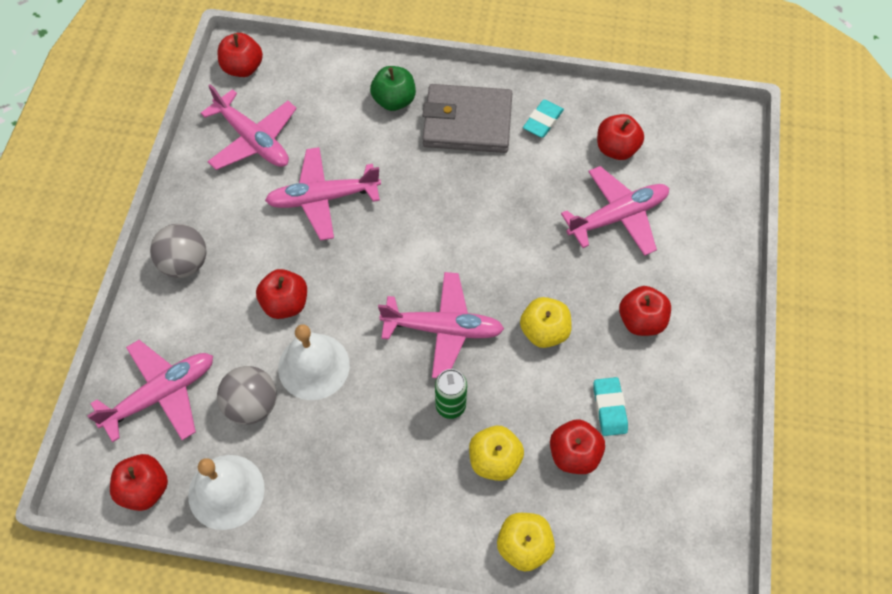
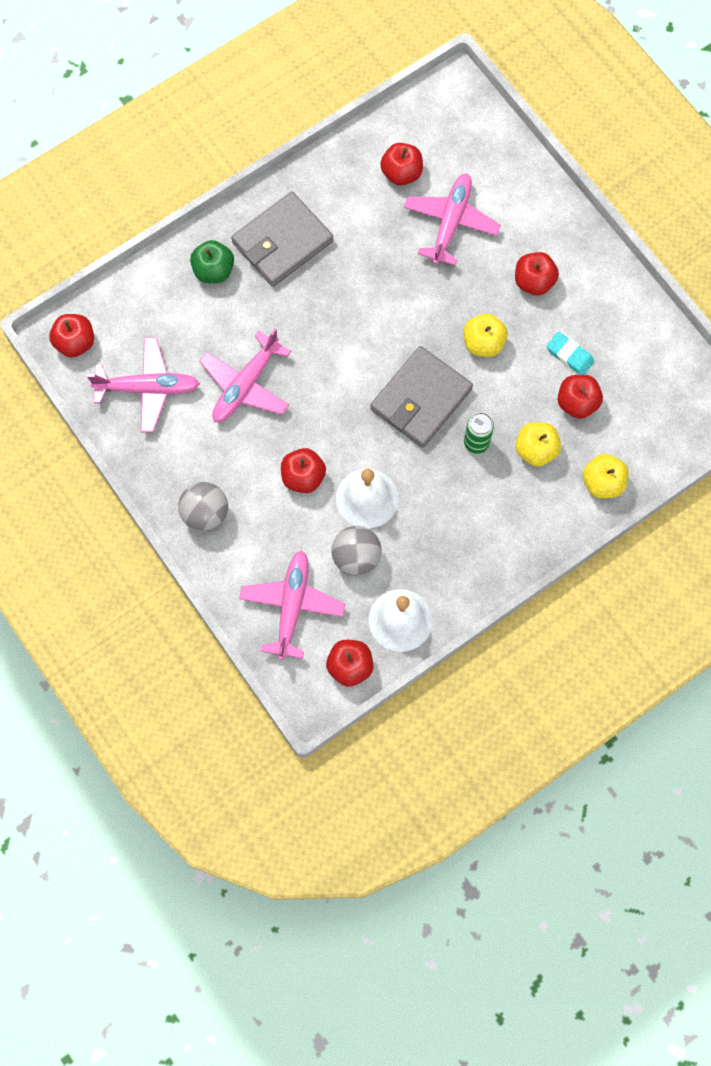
camera: 45 degrees left, 10 degrees up
pink plane [378,272,504,378] -> grey wallet [370,346,473,448]
turquoise eraser [523,100,564,138] -> none

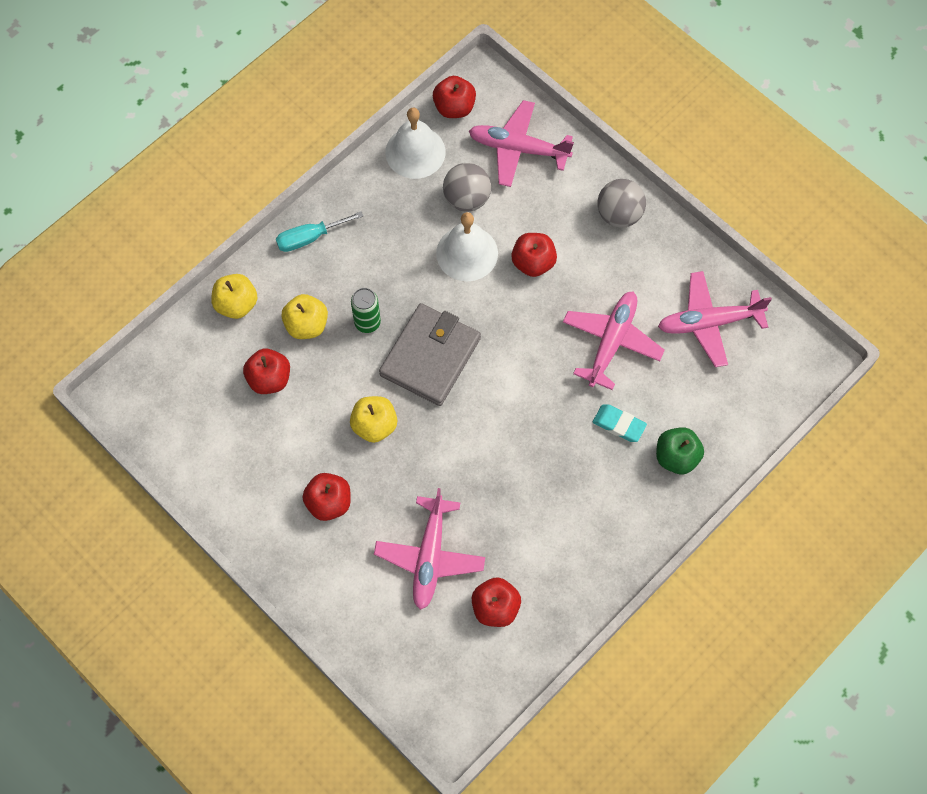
camera: 170 degrees right, 5 degrees down
red apple [49,314,94,357] -> none
grey wallet [231,191,333,287] -> none
pink plane [239,551,345,660] -> pink plane turned 105 degrees clockwise [469,100,574,187]
turquoise eraser [546,332,594,375] -> turquoise eraser moved to [593,405,647,442]
none -> turquoise screwdriver [276,211,363,252]

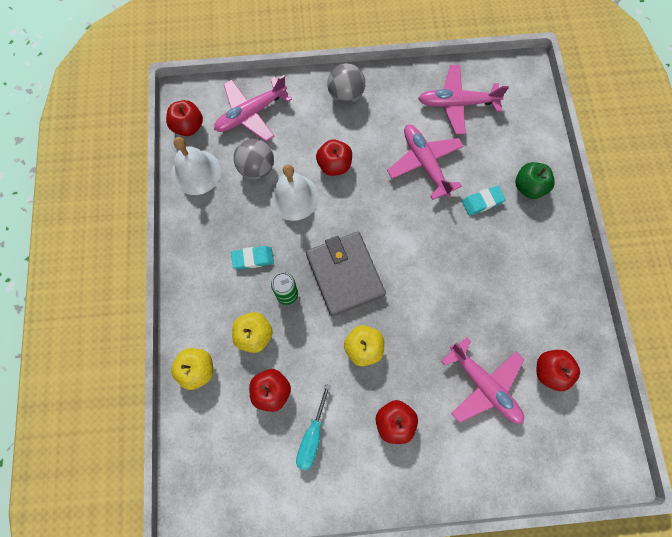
camera: 50 degrees left, 5 degrees up
turquoise screwdriver [276,211,363,252] -> turquoise screwdriver moved to [296,384,331,471]
pink plane [658,271,772,367] -> pink plane turned 60 degrees clockwise [418,65,509,134]
none -> turquoise eraser [231,246,274,269]

